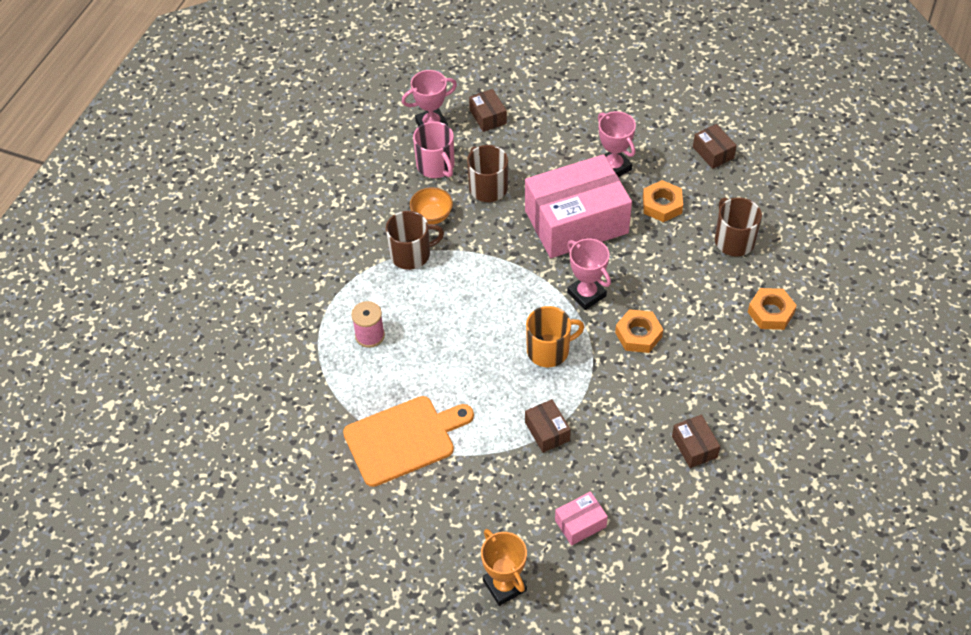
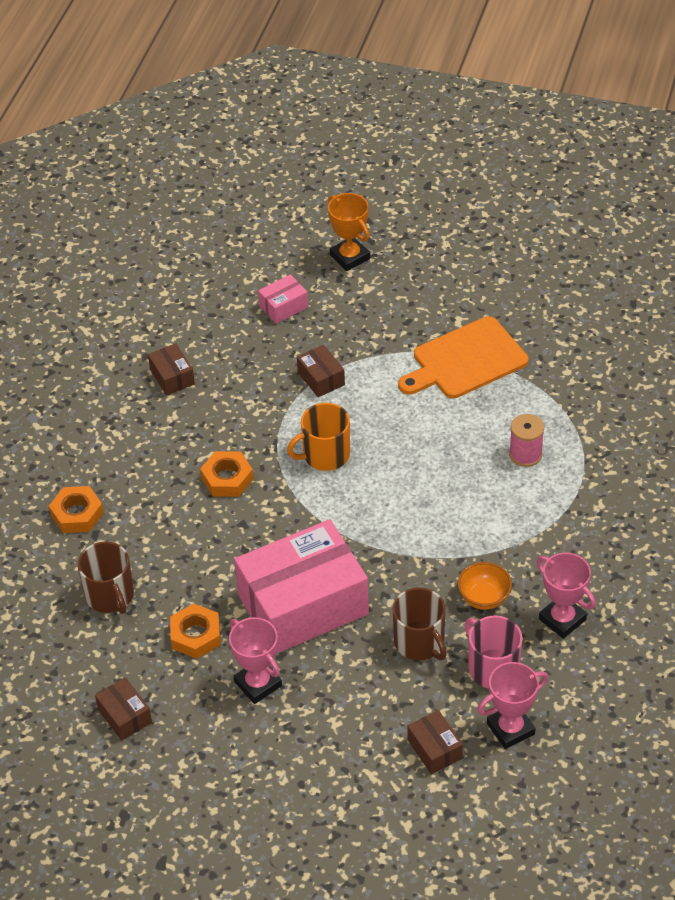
camera: 175 degrees right, 5 degrees down
brown mug [386,211,444,270] -> none
pink trophy [567,238,611,310] -> pink trophy moved to [537,553,596,639]

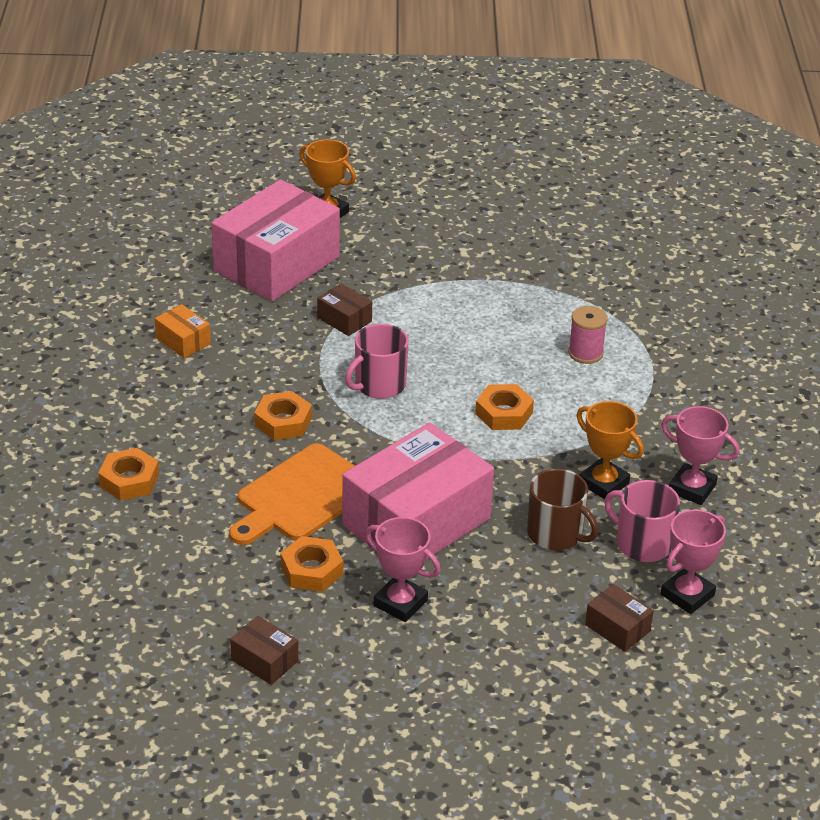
camera: 20 degrees left, 10 degrees down
brown mug [77,542,134,614] -> none
brown box [148,343,195,396] -> orange box [155,304,211,358]
pink box [258,274,308,324] -> pink box [211,180,340,301], size x2.41
orange mug [287,403,350,471] -> pink mug [345,324,409,399]
orange cutting board [398,316,528,399] -> orange cutting board moved to [229,443,355,545]
orange bowl [458,562,512,610] -> orange trophy [576,401,644,499]
none -> orange nut [475,384,534,430]

